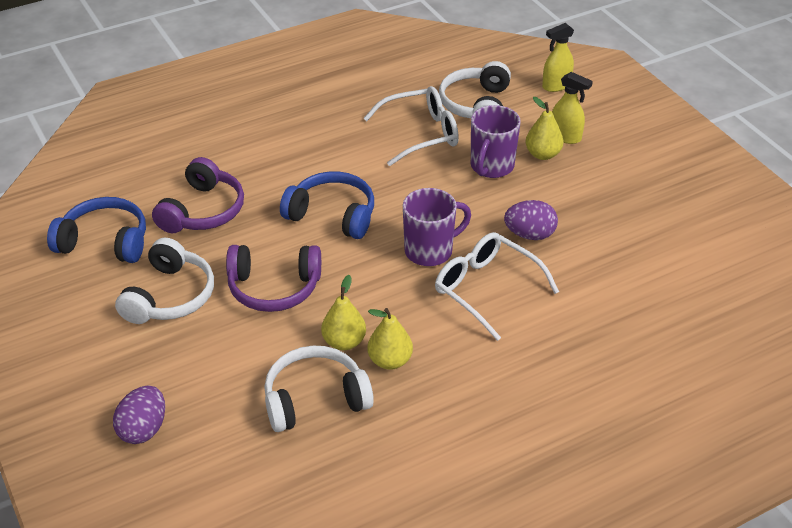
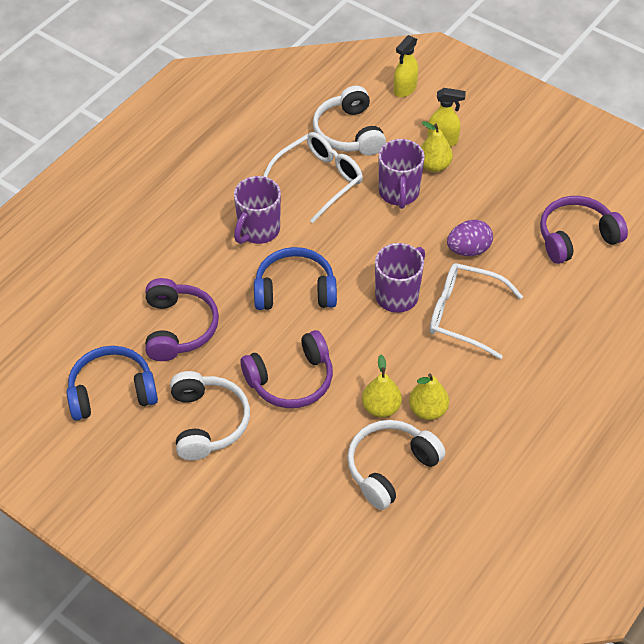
camera: 25 degrees left, 10 degrees up
purple egg [113,386,165,444] -> none
none -> purple mug [234,176,281,244]
none -> purple headphones [540,196,628,264]

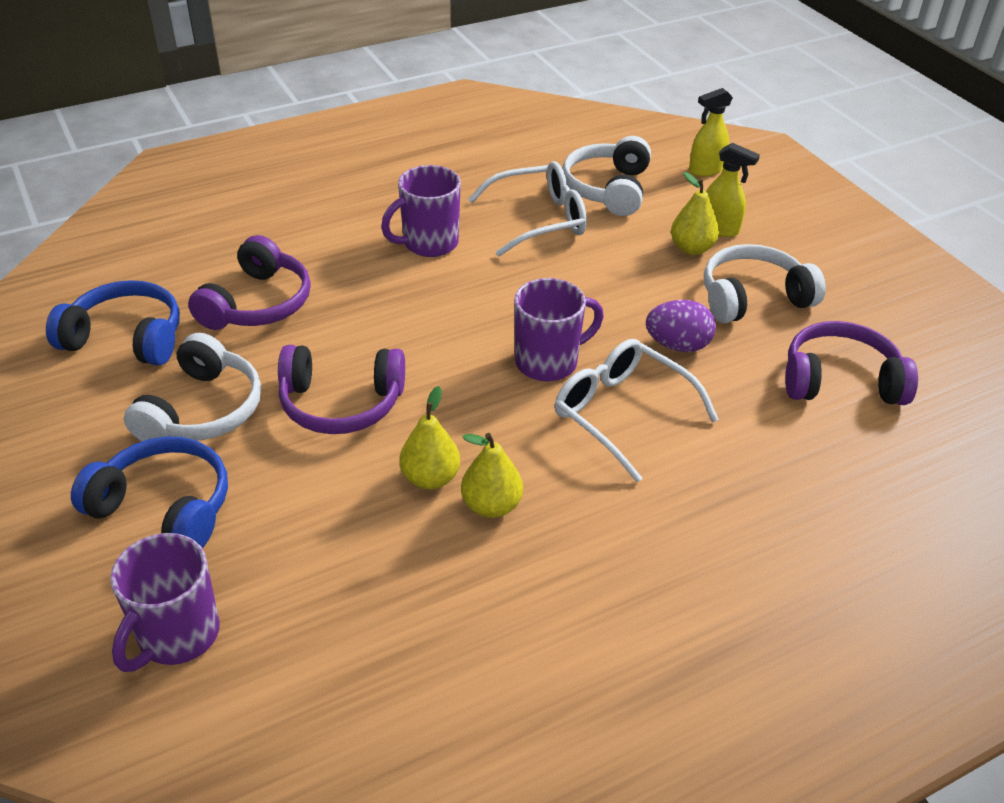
camera: 25 degrees right, 10 degrees down
blue headphones [254,247,337,310] -> blue headphones moved to [71,436,228,548]
white headphones [347,420,446,510] -> white headphones moved to [704,244,826,323]
purple mug [379,139,425,209] -> purple mug moved to [110,533,220,672]

